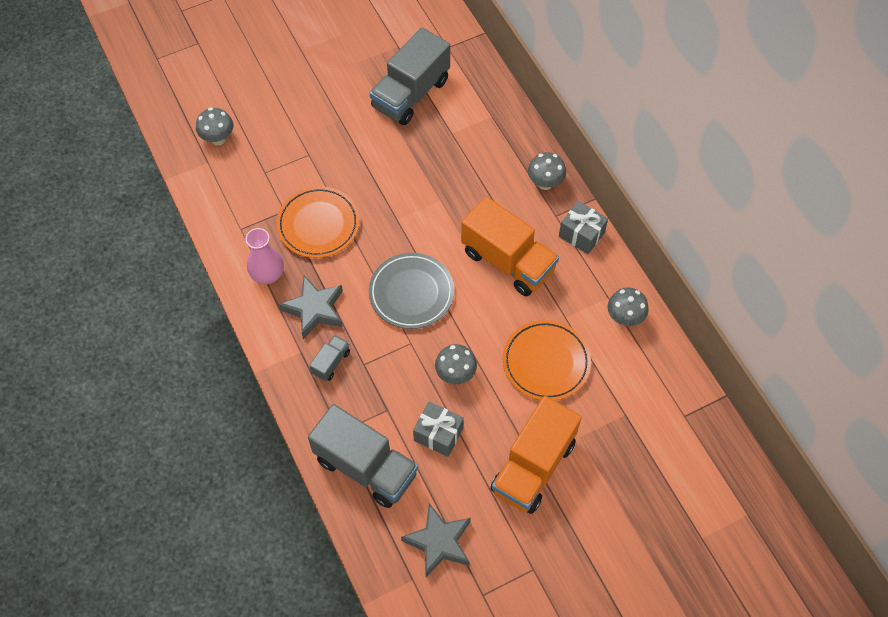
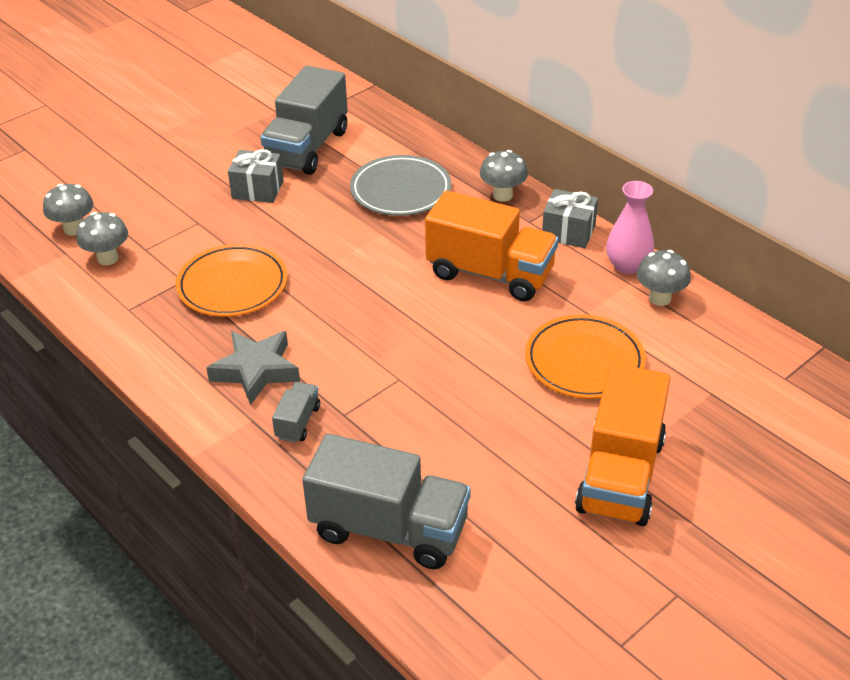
camera: 15 degrees left, 20 degrees down
pink vase [246,228,284,284] -> pink vase moved to [606,181,654,274]
grey plate [369,253,454,329] -> grey plate moved to [350,155,452,216]
grey star [401,503,471,577] -> none
grey gift [413,402,464,457] -> grey gift moved to [228,149,283,203]
grey mushroom [435,344,477,384] -> grey mushroom moved to [76,212,128,265]

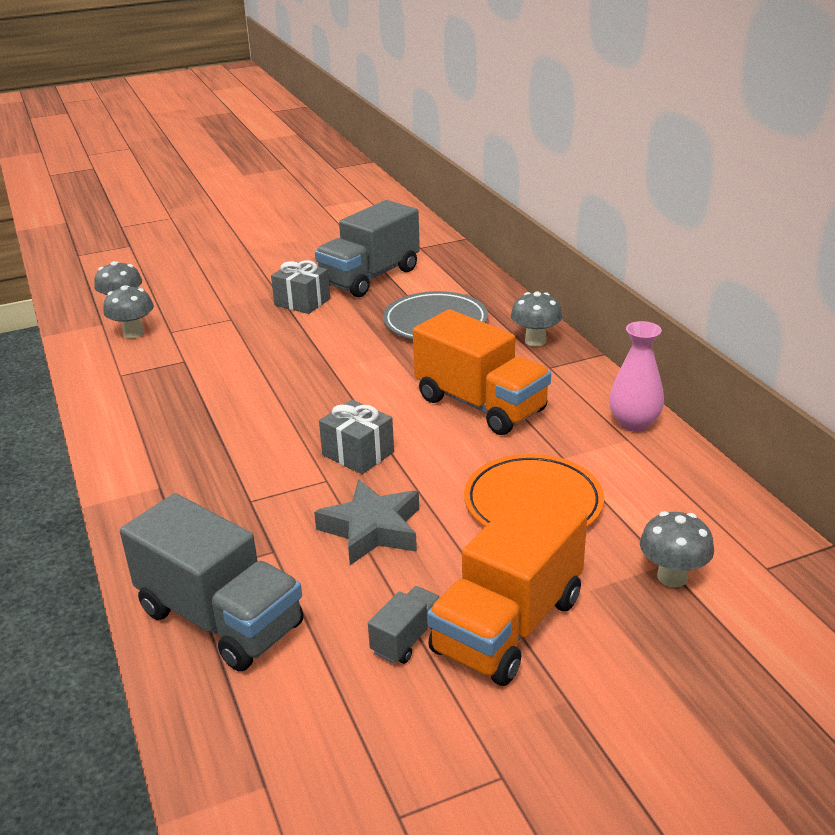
camera: 20 degrees right, 10 degrees down
orange plate [176,244,288,317] -> none
grey star [206,331,300,405] -> grey star moved to [314,479,419,565]
grey truck [272,382,320,443] -> grey truck moved to [368,586,440,664]
grey gift [542,189,598,248] -> grey gift moved to [319,400,394,474]
grey mushroom [637,250,691,306] -> grey mushroom moved to [640,511,714,587]

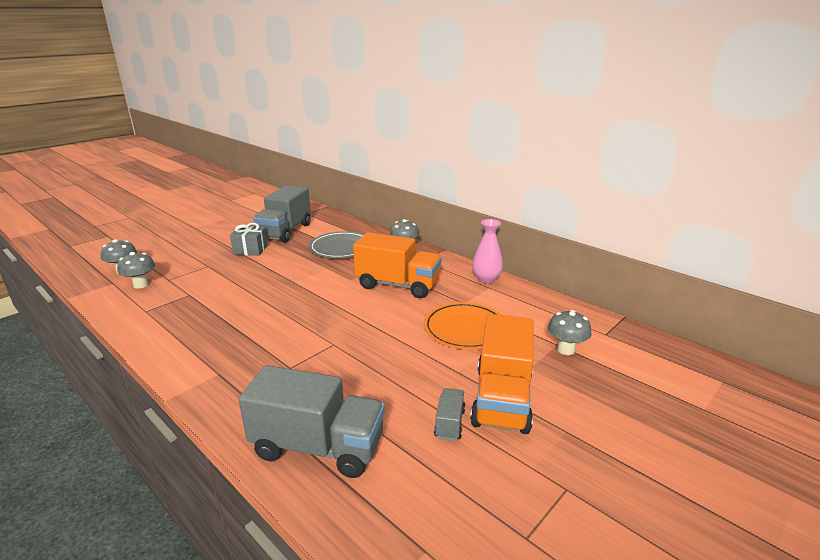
camera: 25 degrees left, 5 degrees down
grey star [314,479,419,565] -> none
grey gift [319,400,394,474] -> none

